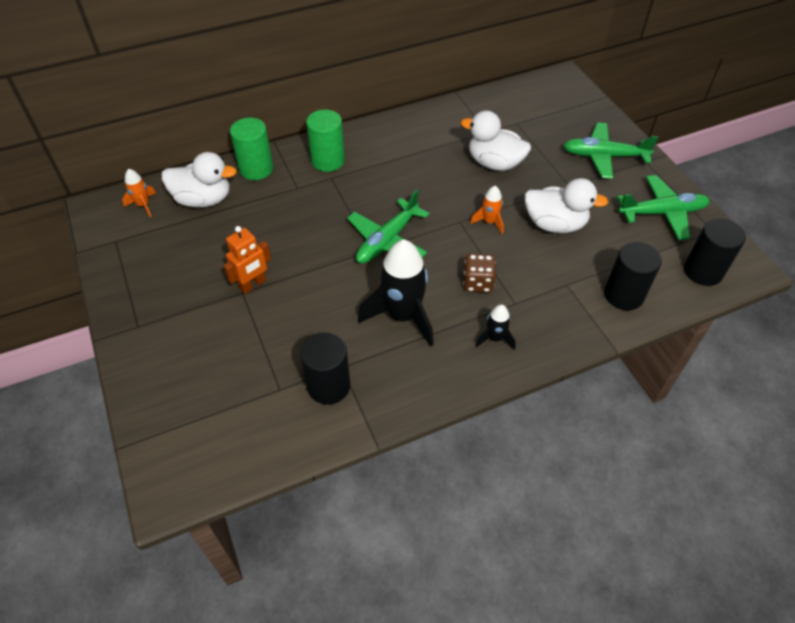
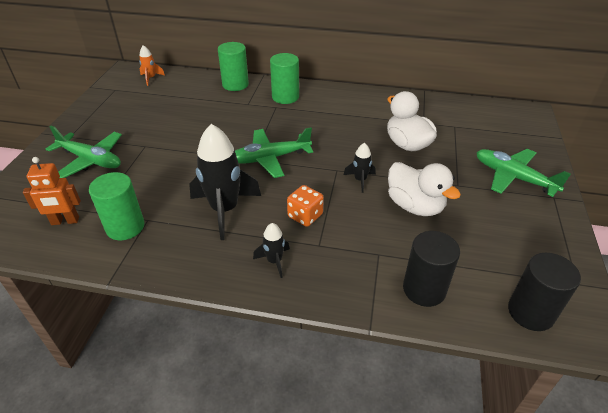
camera: 35 degrees right, 10 degrees down
white duck [162,152,237,207] -> none
orange robot [224,226,271,294] -> orange robot moved to [23,157,81,225]
black cylinder [300,332,350,405] -> green cylinder [89,172,144,240]
brown dice [463,254,496,293] -> orange dice [287,185,324,227]
orange rocket [470,186,504,234] -> black rocket [344,143,376,193]
green plane [617,175,710,240] -> green plane moved to [46,126,122,178]

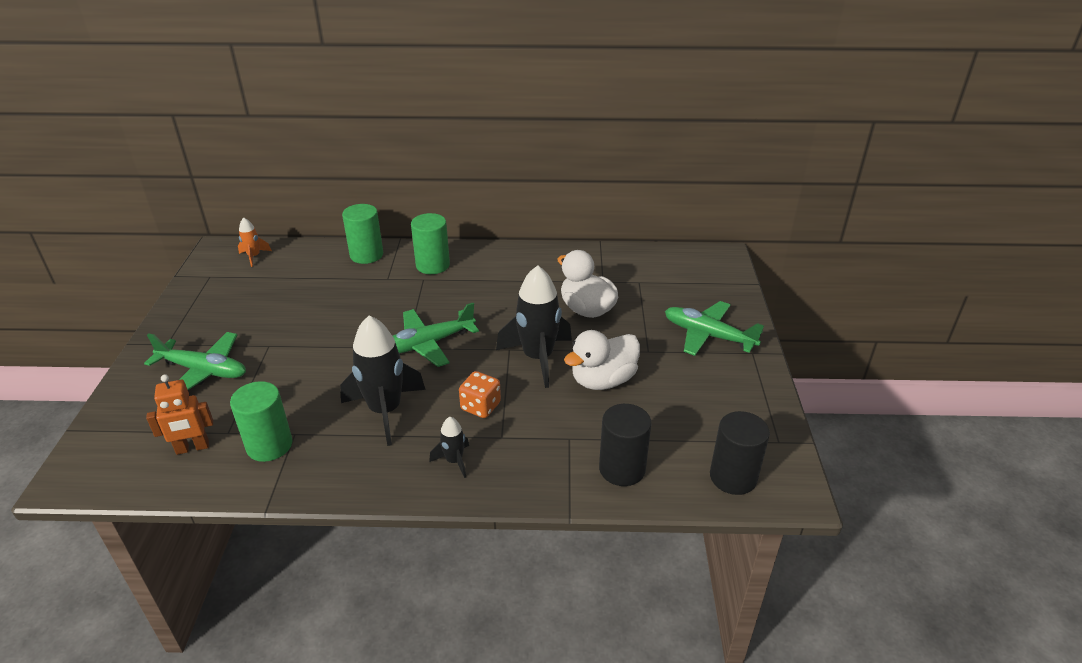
camera: 10 degrees left, 5 degrees down
black rocket [344,143,376,193] -> black rocket [496,265,572,388], size x2.07
white duck [388,162,461,216] -> white duck turned 105 degrees clockwise [564,330,640,390]

